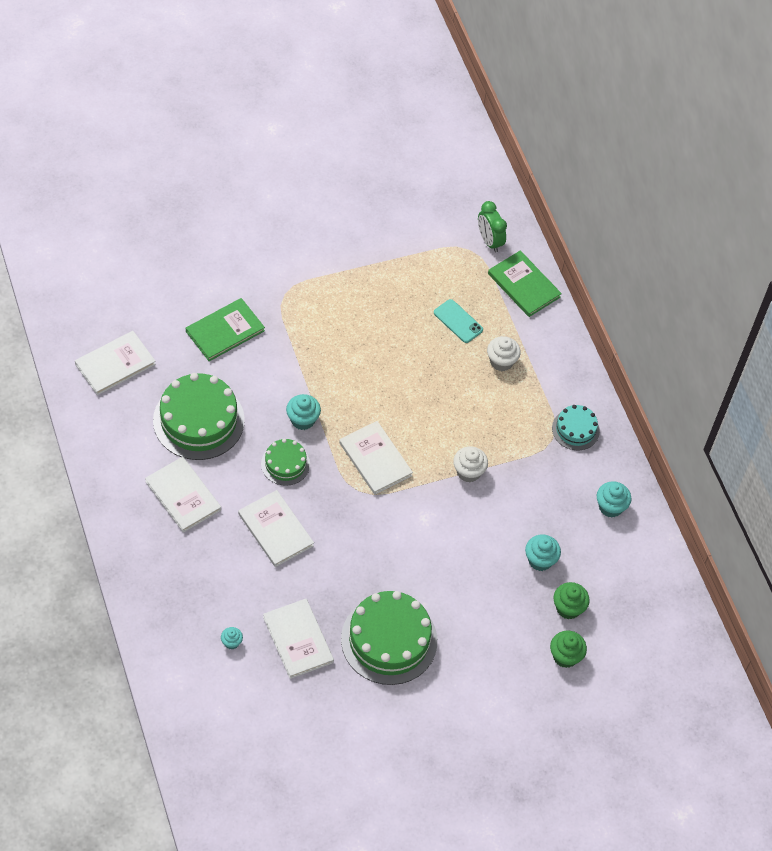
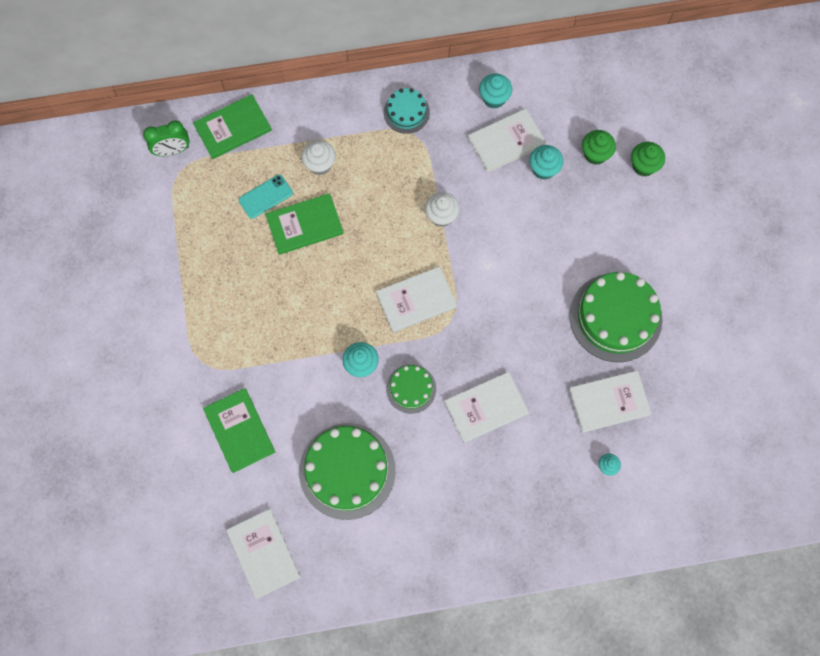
camera: 75 degrees left, 15 degrees up
white book [145,457,221,533] -> white book moved to [468,108,546,173]
none -> green book [265,193,344,255]

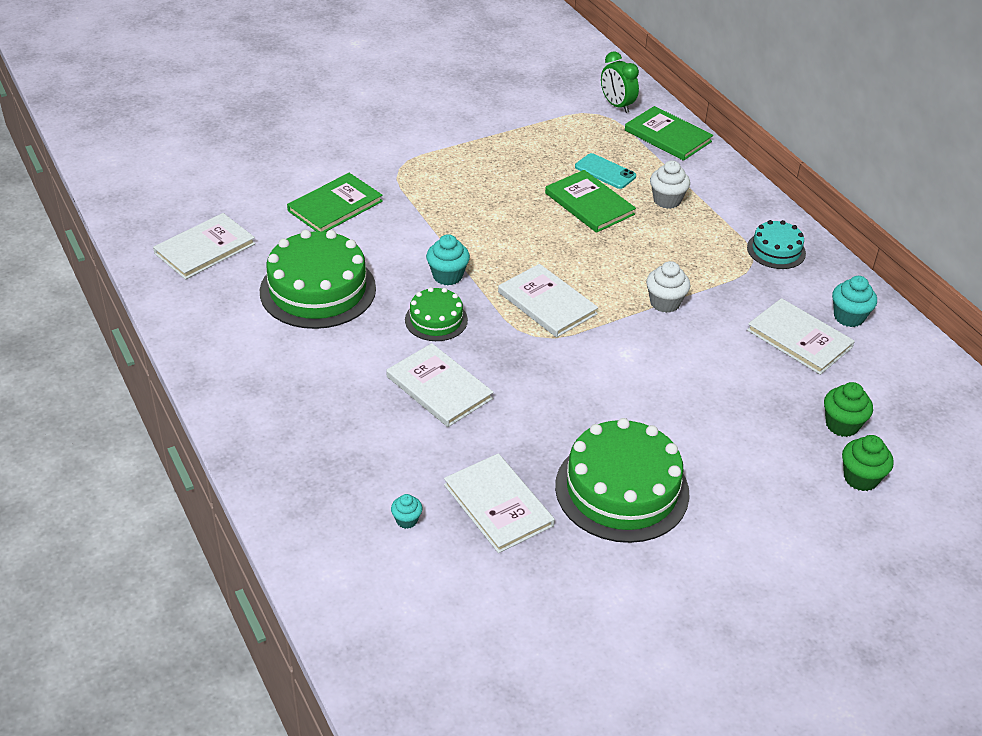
camera: 70 degrees right, 30 degrees down
turquoise cupcake [529,145,563,180] -> none

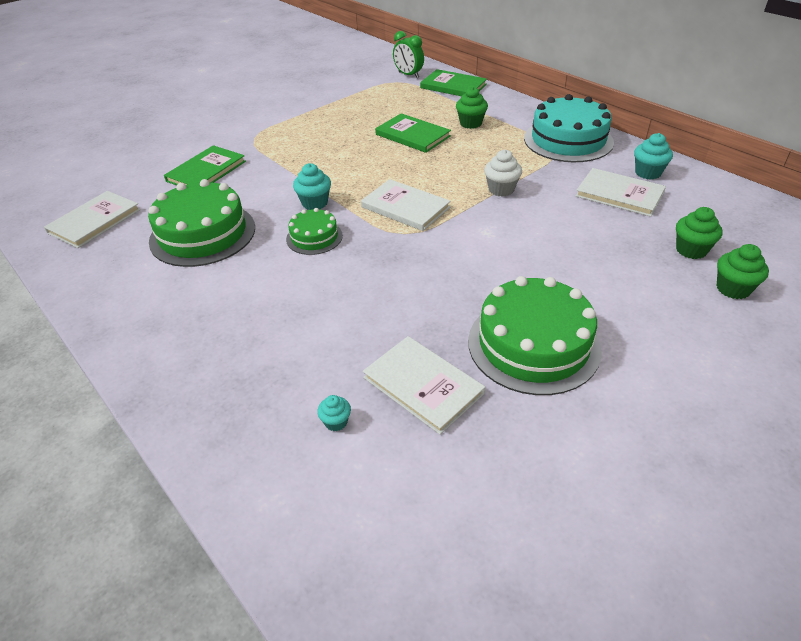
camera: 10 degrees left, 0 degrees up
white book [386,343,494,427] -> none
turquoise phone [575,153,636,189] -> none
white cupcake [650,160,690,209] -> green cupcake [456,87,488,129]
turquoise cake [747,220,806,269] -> turquoise cake [524,94,614,162], size x1.88

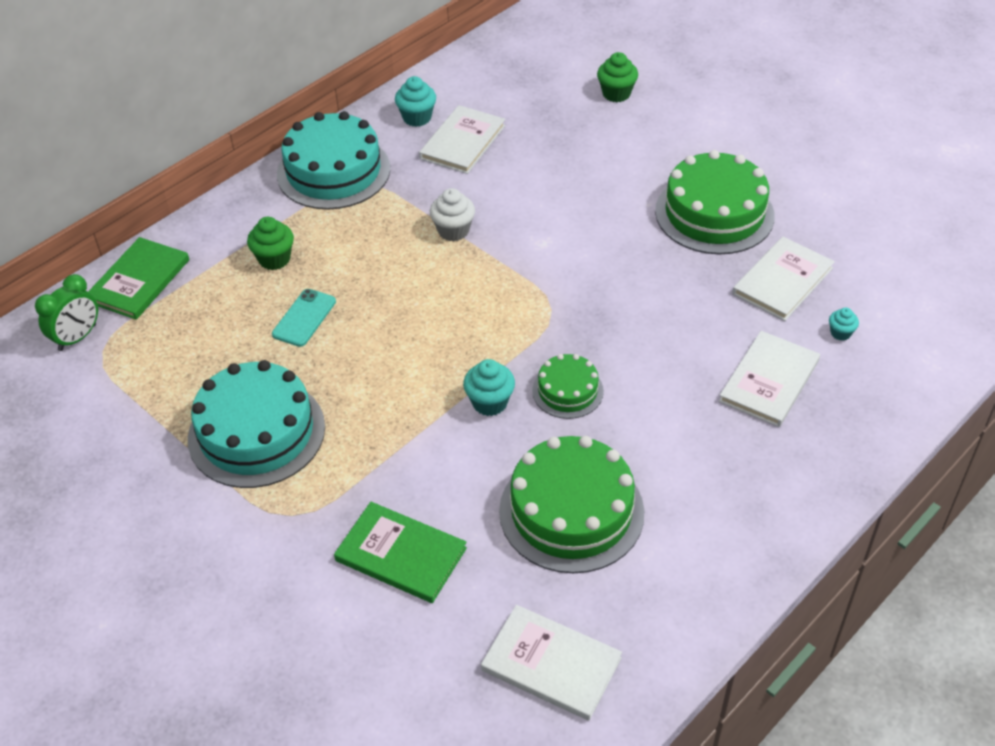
camera: 95 degrees left, 5 degrees up
white book [361,179,451,231] -> white book moved to [719,331,820,427]
green book [375,114,451,153] -> turquoise phone [272,289,336,347]
green cupcake [676,207,723,259] -> none
none -> turquoise cake [188,360,325,488]

